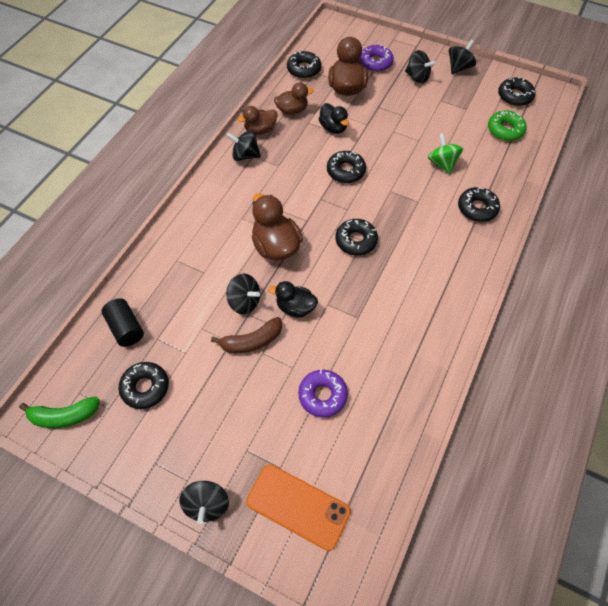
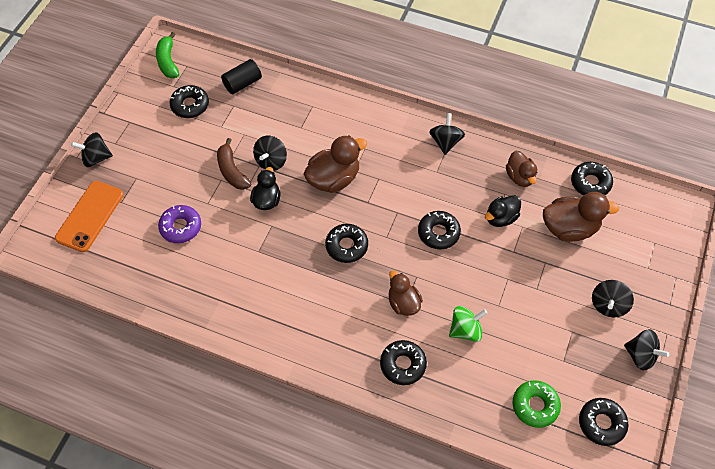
camera: 85 degrees right, 0 degrees up
brown duck [237,106,278,135] -> brown duck moved to [389,271,423,316]
purple donut [359,45,394,72] -> none

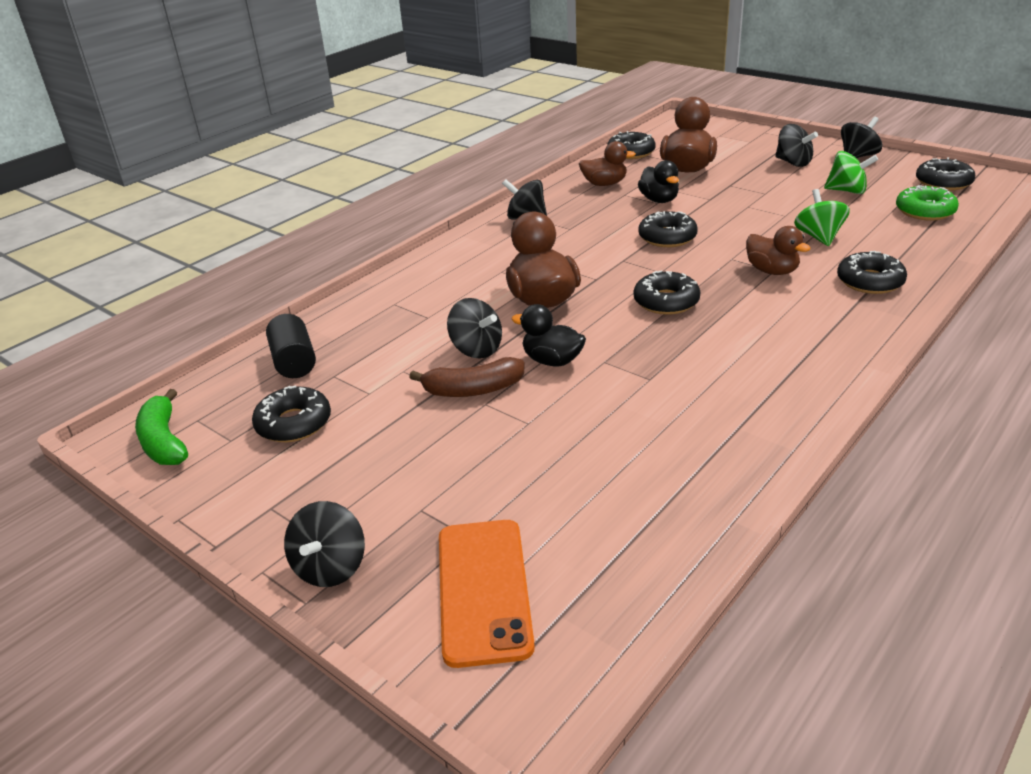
camera: 70 degrees left, 25 degrees down
orange phone [55,181,123,252] -> orange phone turned 45 degrees clockwise [439,520,535,668]
green banana [156,32,179,78] -> green banana turned 60 degrees clockwise [135,389,188,465]
purple donut [158,205,201,243] -> none
brown duck [389,271,423,316] -> brown duck turned 120 degrees counterclockwise [746,226,811,275]
none -> green spinning top [824,151,878,194]

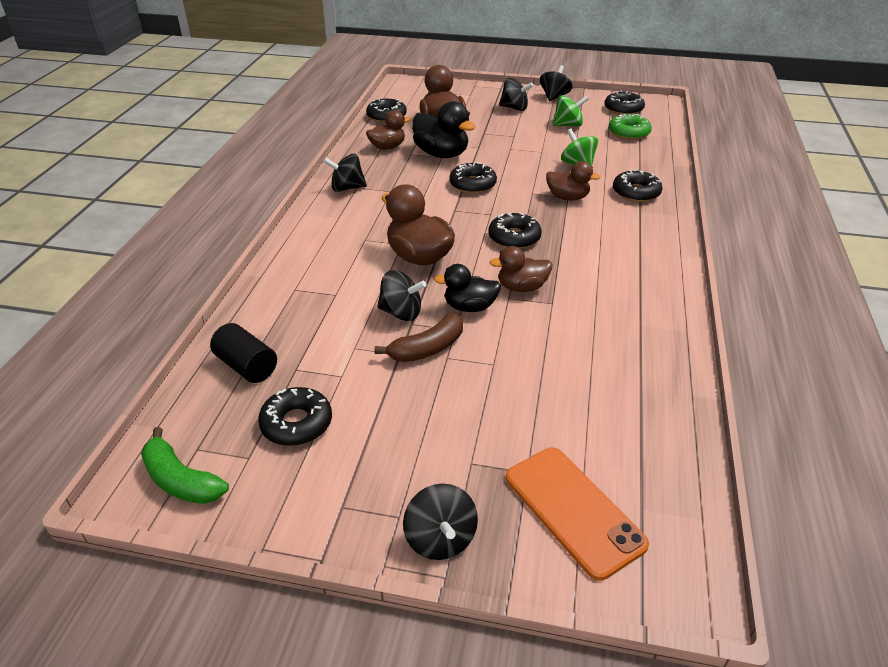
camera: 30 degrees left, 5 degrees up
black duck [638,160,679,203] -> black duck [412,101,476,158], size x1.56
none -> brown duck [490,246,552,292]

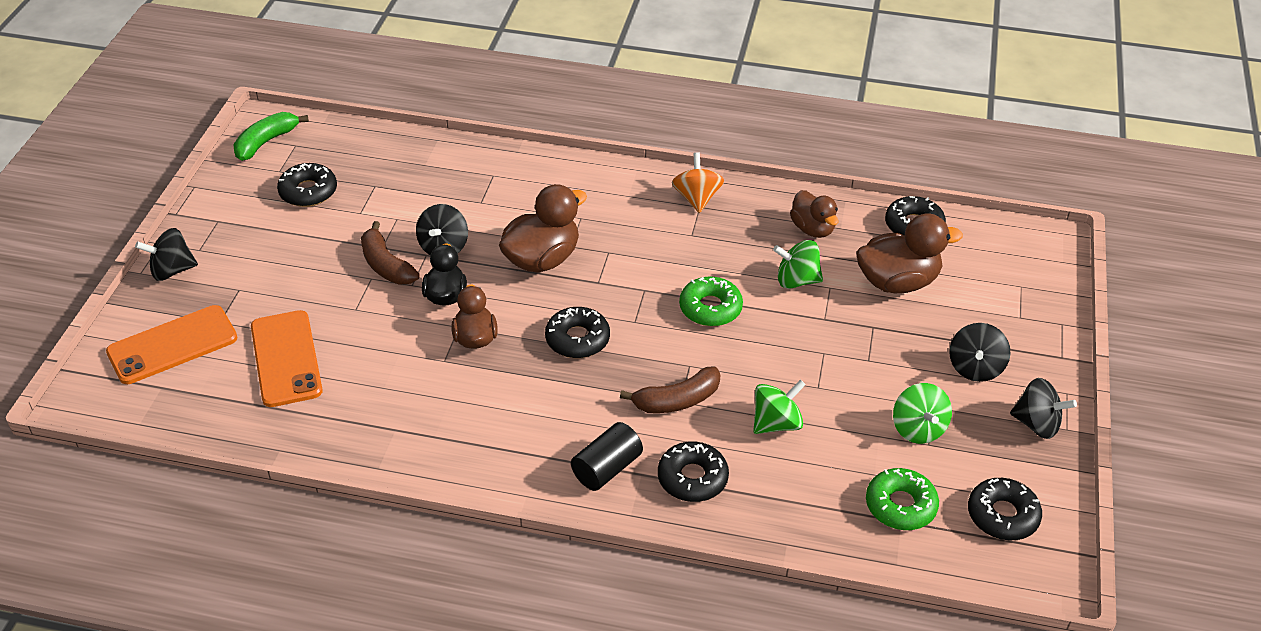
camera: 90 degrees right, 5 degrees up
black cylinder [210,323,277,383] -> black cylinder moved to [571,422,643,491]
black spinning top [323,154,367,192] -> orange spinning top [672,152,724,213]
black duck [412,101,476,158] -> green spinning top [773,240,823,289]
black donut [449,162,497,194] -> green donut [679,276,743,326]
brown duck [546,161,601,201] -> brown banana [620,367,721,413]
none -> orange phone [251,310,323,407]

